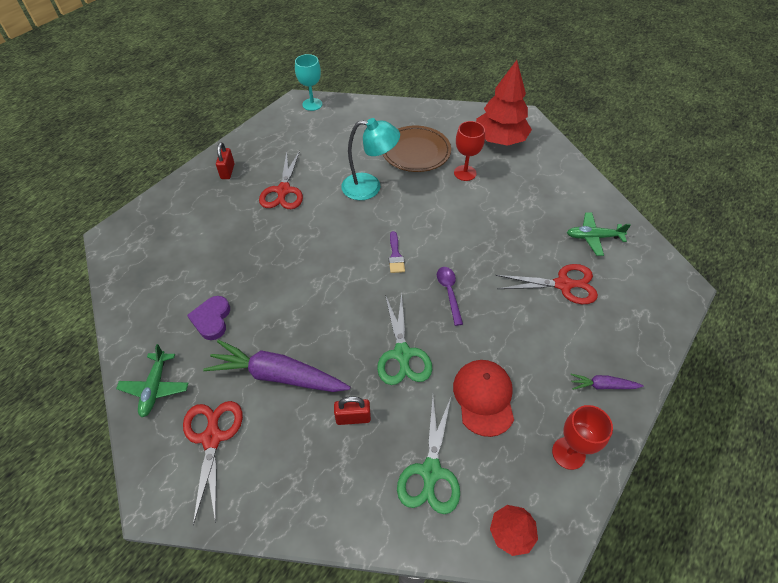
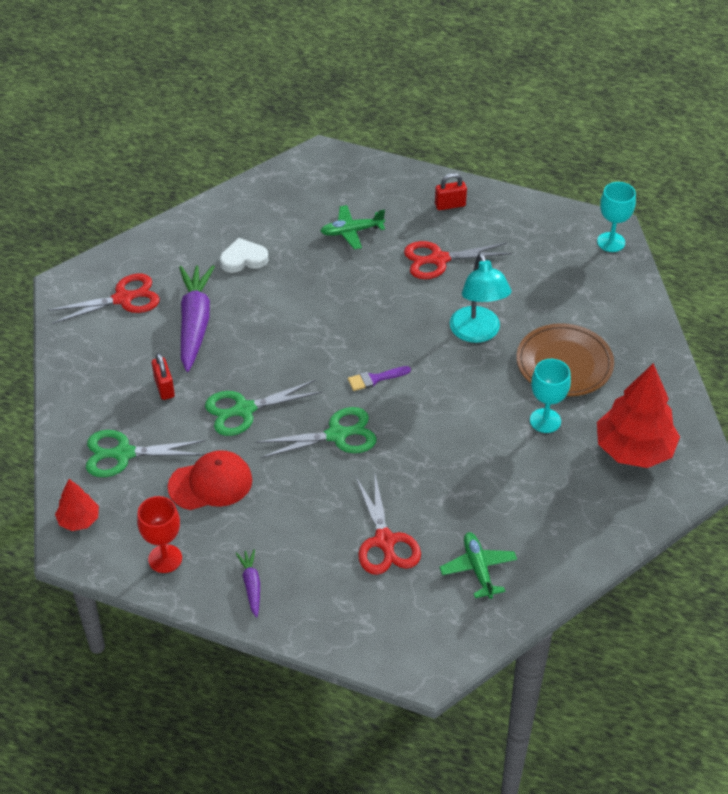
camera: 75 degrees right, 5 degrees down
green plane [116,344,188,417] -> green plane moved to [321,205,385,250]
purple heart [187,296,230,340] -> white heart [220,238,268,273]
purple spoon [437,267,463,326] -> green scissors [256,407,377,458]
red goblet [454,121,485,181] -> turquoise goblet [530,359,571,433]

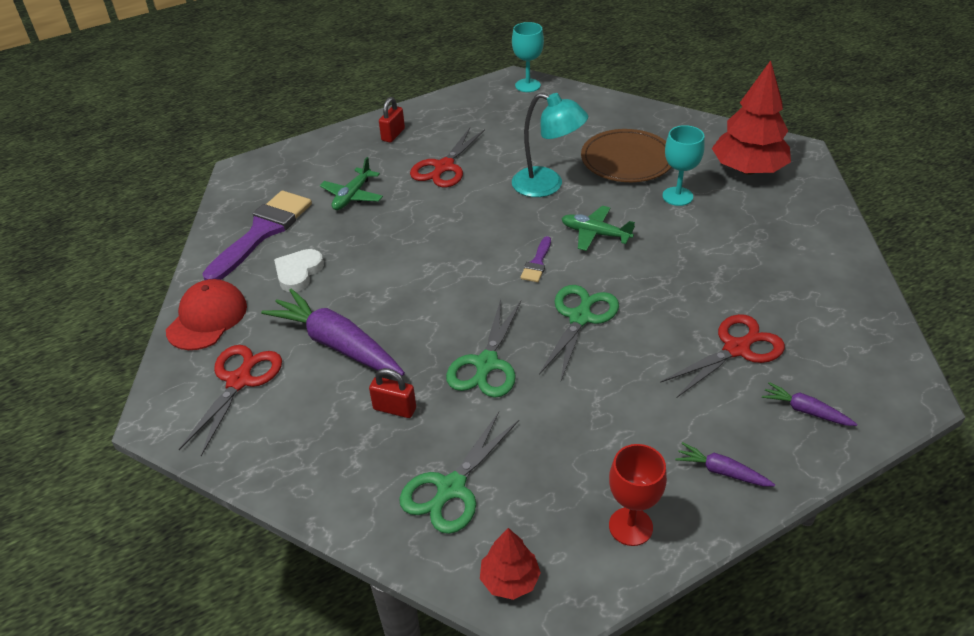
camera: 50 degrees left, 5 degrees down
red cap [168,450,252,510] -> red cap moved to [166,279,247,350]
red scissors [356,474,421,575] -> red scissors turned 60 degrees counterclockwise [660,314,785,397]
green plane [439,532,517,599] -> green plane moved to [561,206,635,251]
none -> purple brush [202,191,312,280]
none -> purple carrot [762,382,857,426]

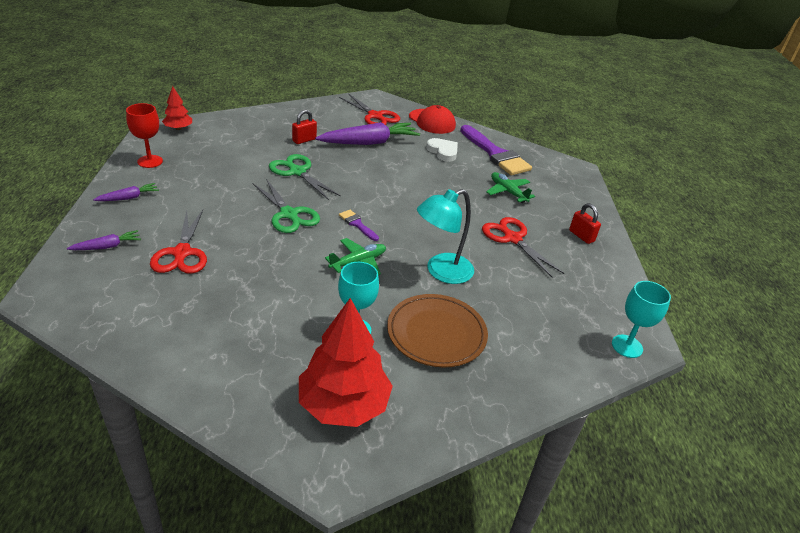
camera: 115 degrees right, 5 degrees down
green scissors [399,412,519,534] -> none

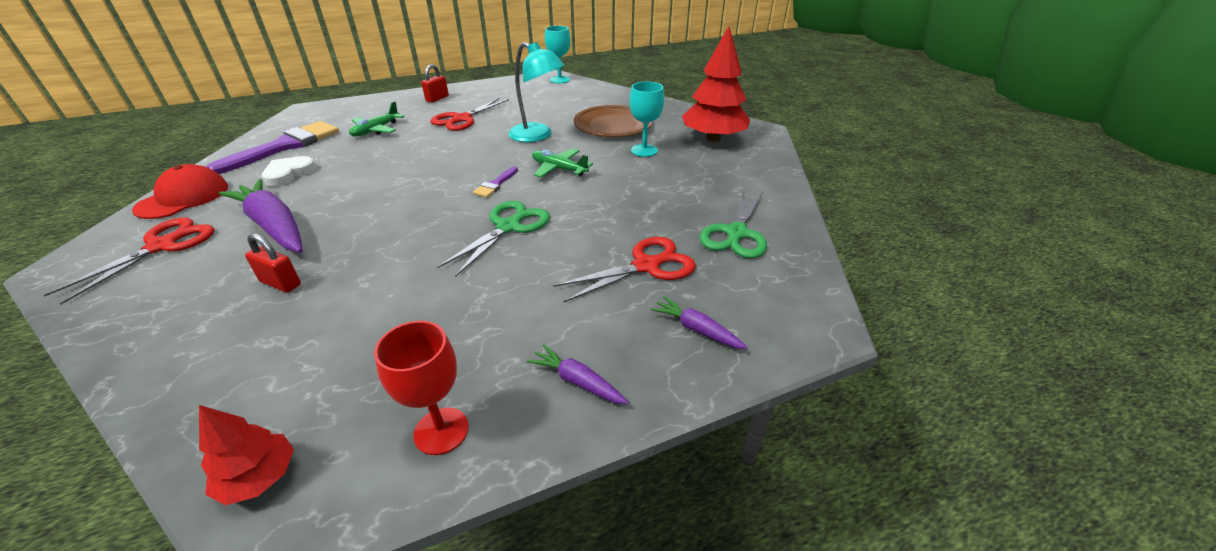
camera: 110 degrees left, 0 degrees up
green scissors [269,154,341,200] -> green scissors moved to [700,191,767,258]

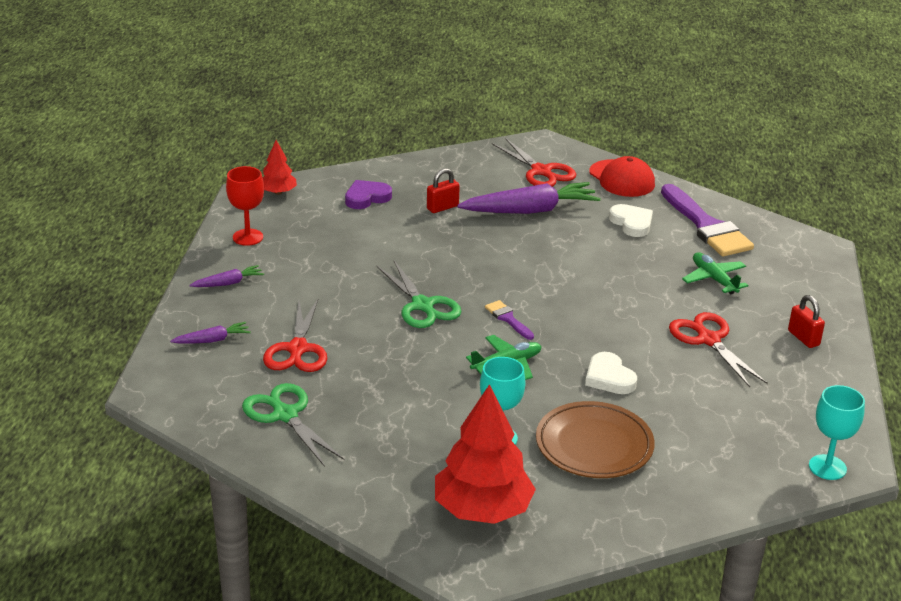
camera: 120 degrees right, 5 degrees down
turquoise lamp [508,42,564,142] -> white heart [585,352,637,394]
none -> purple heart [345,180,392,209]

